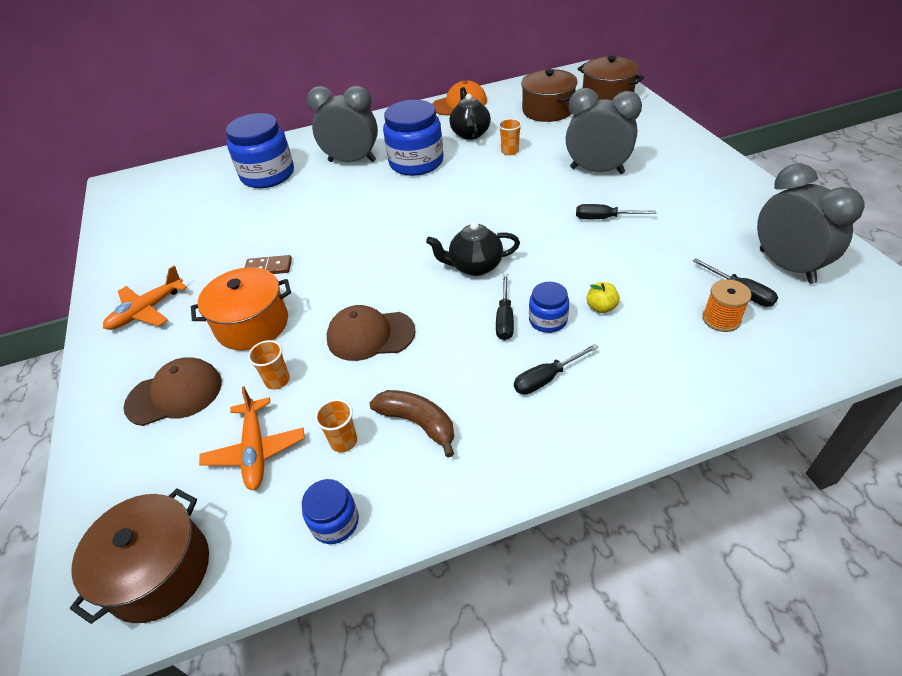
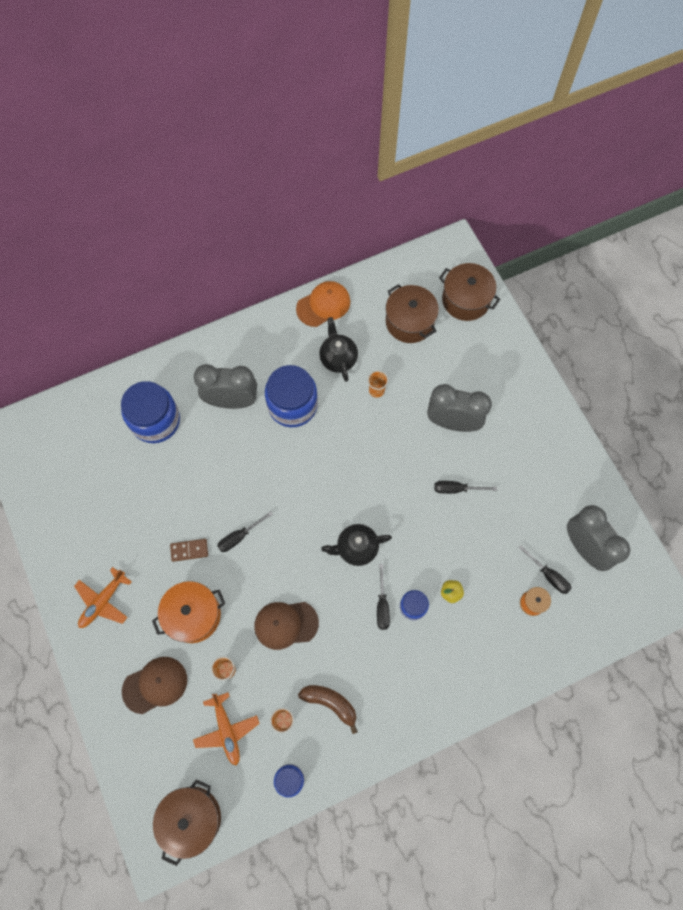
camera: 10 degrees left, 25 degrees up
black screwdriver [514,344,599,395] -> black screwdriver moved to [217,511,273,552]

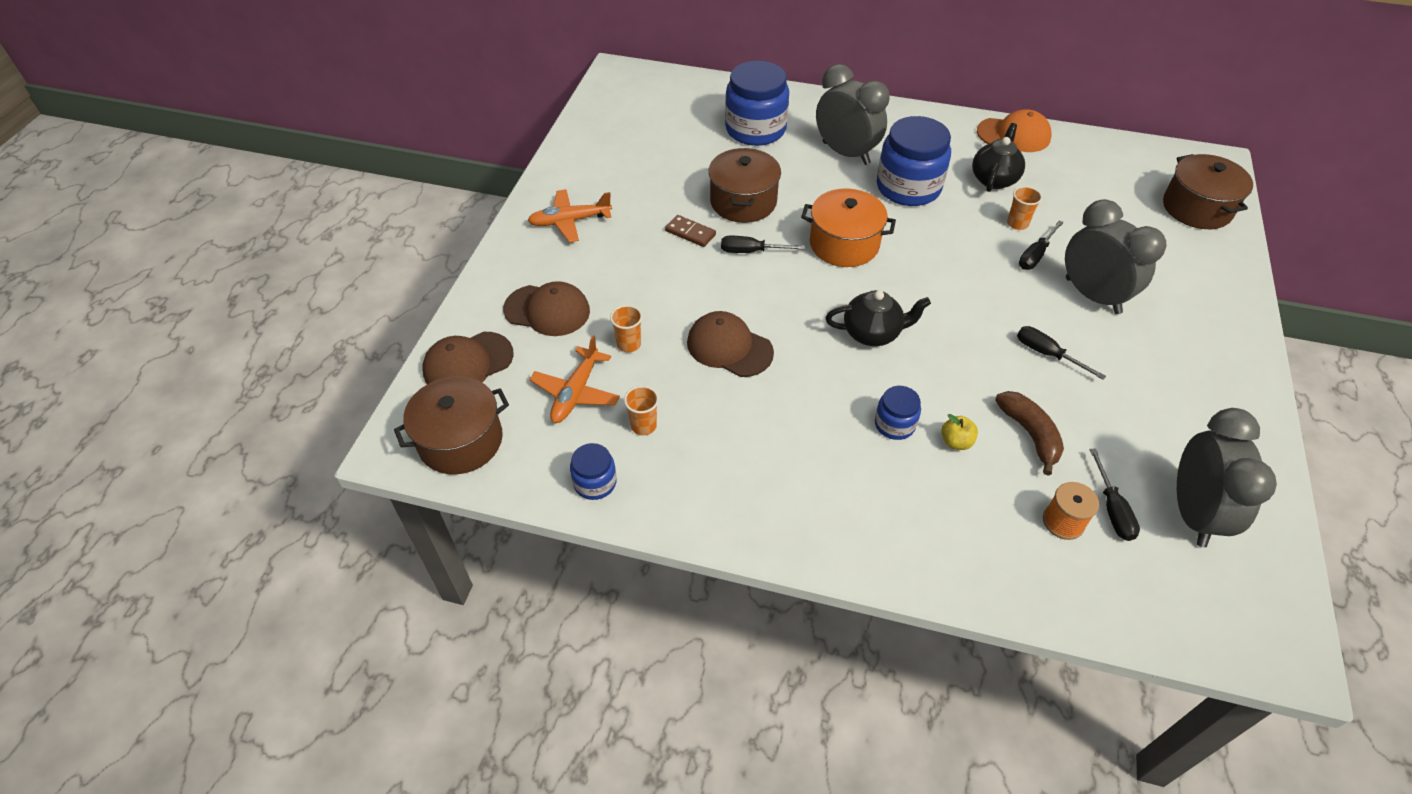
camera: 40 degrees right, 20 degrees down
orange pot [152,581,225,643] -> orange pot moved to [801,189,896,267]
brown banana [298,685,358,734] -> brown banana moved to [995,391,1064,476]
black teapot [321,524,392,566] -> black teapot turned 150 degrees clockwise [825,290,931,346]
black screwdriver [377,564,390,630] -> black screwdriver moved to [1019,220,1064,270]
brown pot [386,284,439,343] -> brown pot moved to [708,148,781,223]
none -> brown cap [422,332,514,384]

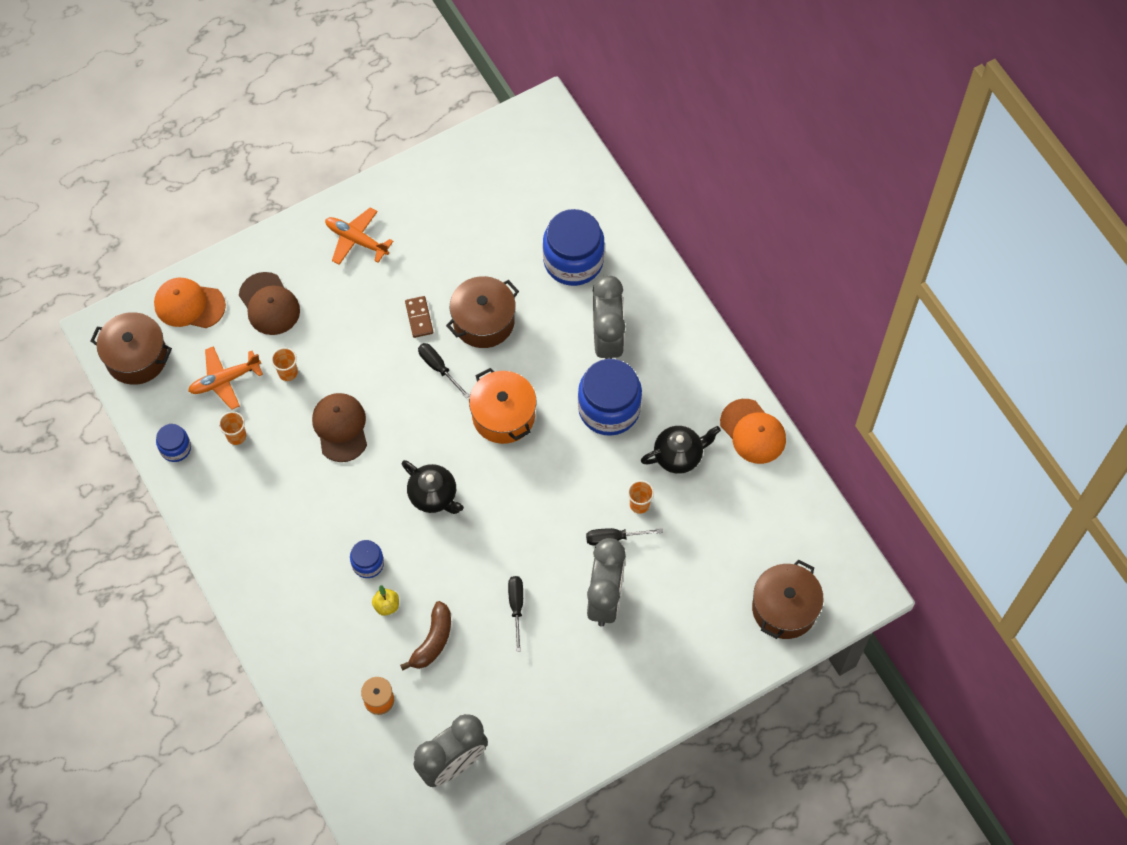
camera: 45 degrees right, 15 degrees up
brown cap [422,332,514,384] -> orange cap [154,278,226,328]
black screwdriver [1089,449,1140,541] -> none

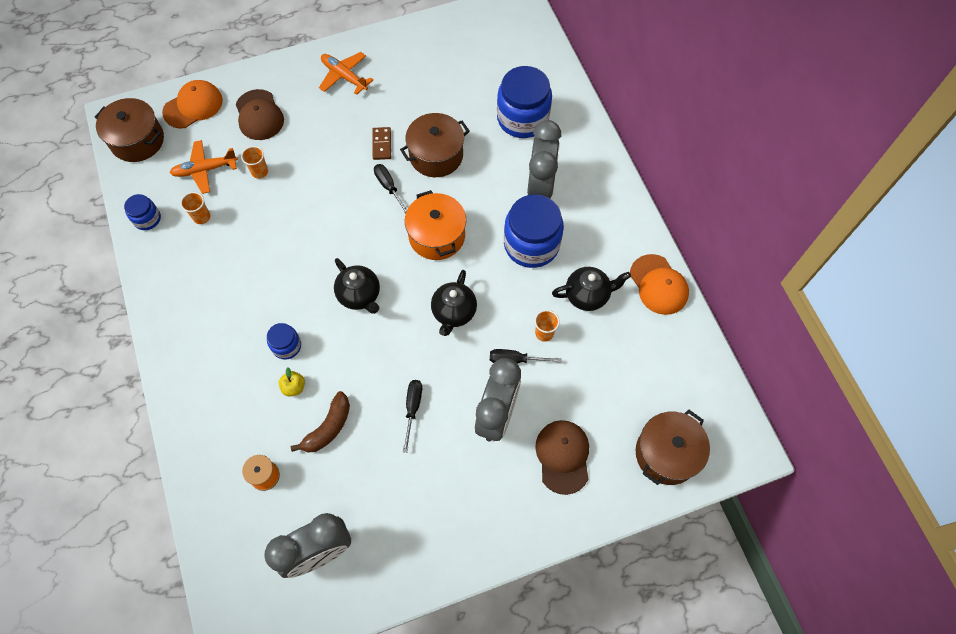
camera: 10 degrees right, 0 degrees up
orange cap [154,278,226,328] -> orange cap turned 120 degrees clockwise [162,80,223,128]
brown cap [312,393,367,462] -> brown cap moved to [535,420,589,495]
none -> black teapot [431,270,477,336]

